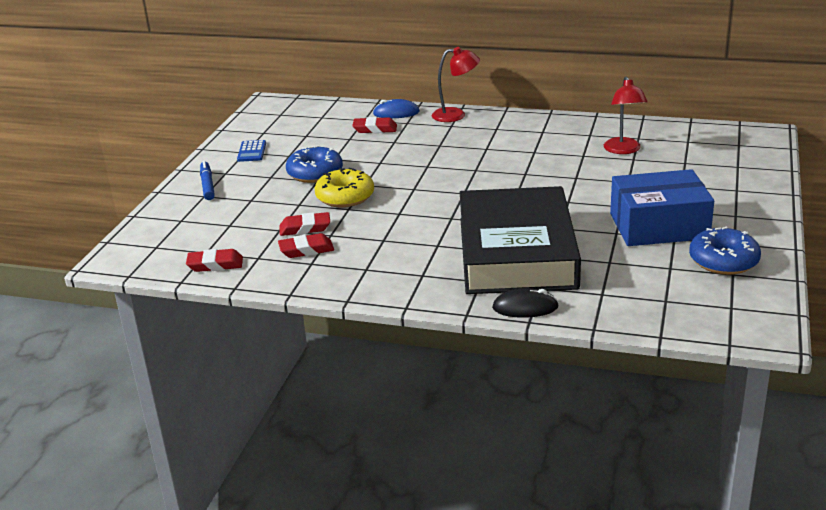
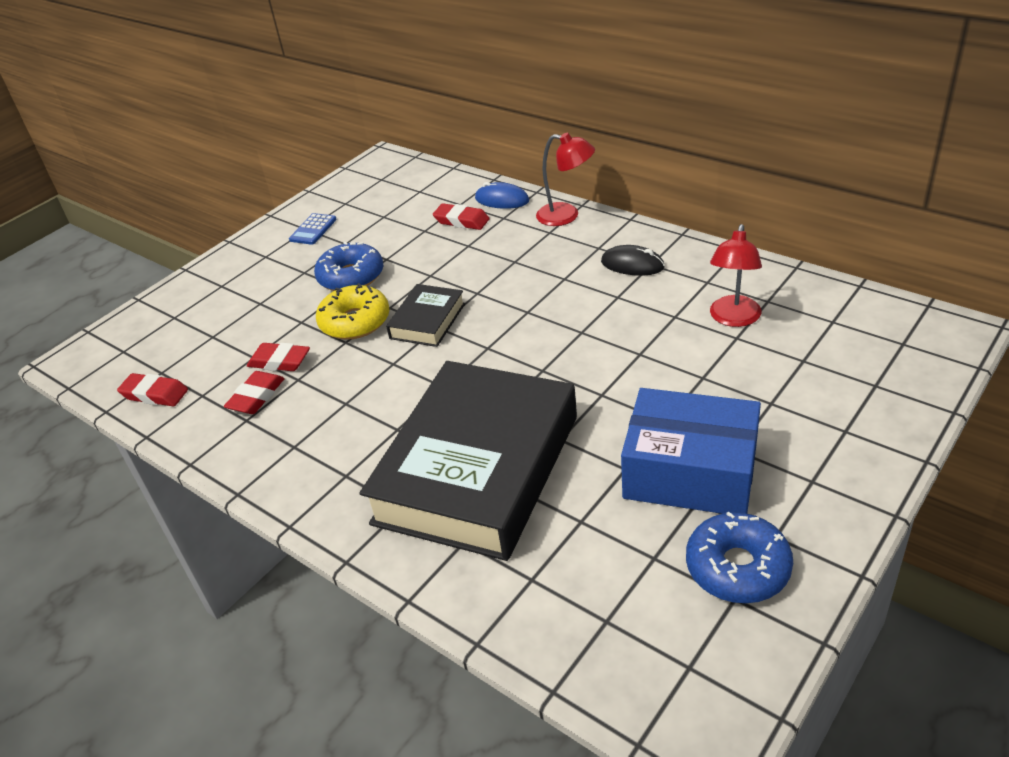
camera: 25 degrees right, 10 degrees up
blue marker [200,160,215,200] -> none
red eraser [278,233,334,258] -> red eraser turned 75 degrees counterclockwise [224,371,285,414]
black mouse [492,288,559,318] -> black mouse moved to [601,245,665,276]
none -> black book [386,284,465,347]

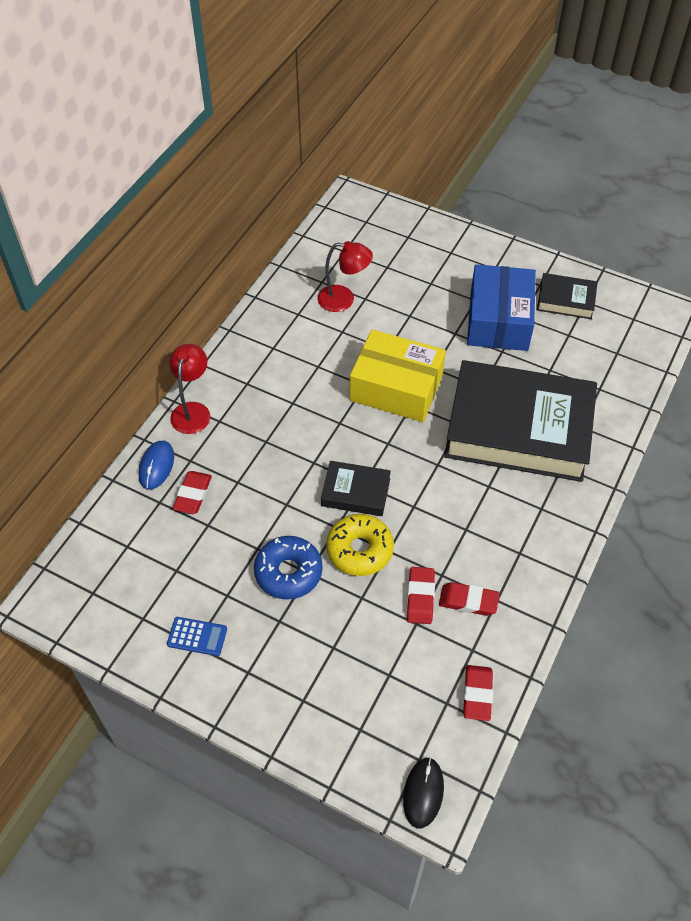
camera: 105 degrees left, 15 degrees up
black mouse [601,245,665,276] -> black mouse moved to [403,757,444,828]
blue donut [686,511,793,603] -> black book [537,273,598,319]
none -> yellow box [350,329,446,422]

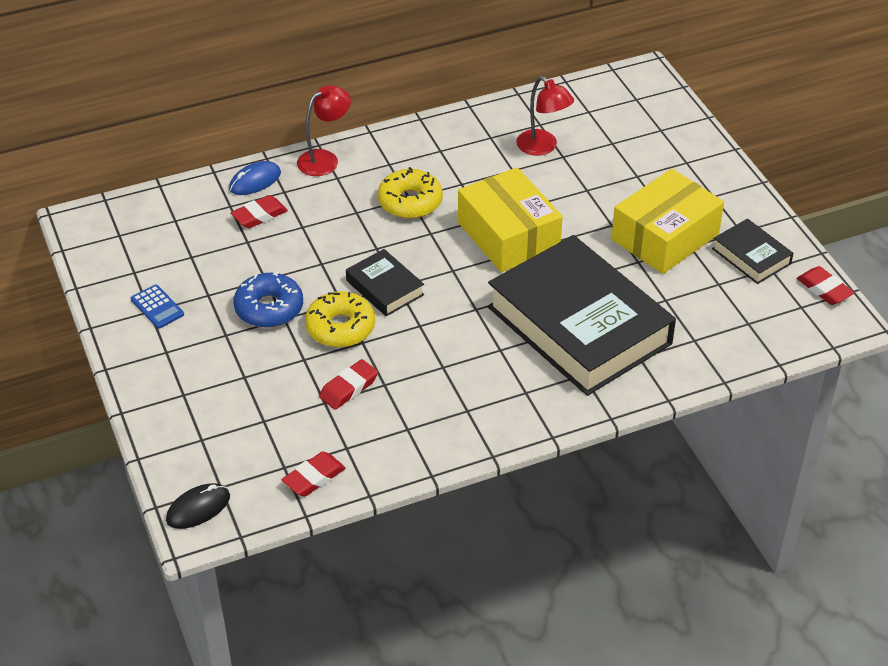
camera: 40 degrees right, 10 degrees down
red eraser [439,582,500,616] -> red eraser moved to [797,266,854,305]
blue box [467,264,536,351] -> yellow box [611,169,724,274]
none -> yellow donut [378,167,443,219]

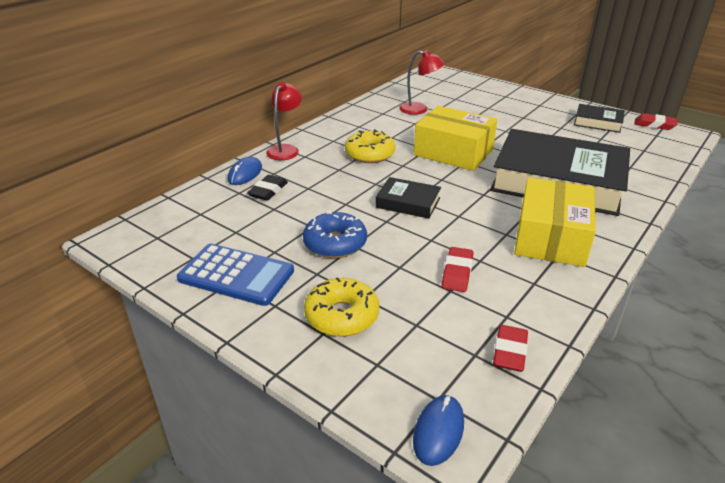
camera: 30 degrees left, 10 degrees down
blue calculator [131,284,184,329] -> blue calculator [177,244,294,306], size x1.94
black mouse [166,483,230,529] -> blue mouse [413,395,464,466]
red eraser [231,195,288,228] -> black eraser [247,175,288,201]
yellow donut [305,291,375,348] -> yellow donut moved to [304,277,379,336]
yellow box [611,169,724,274] -> yellow box moved to [514,178,596,267]

